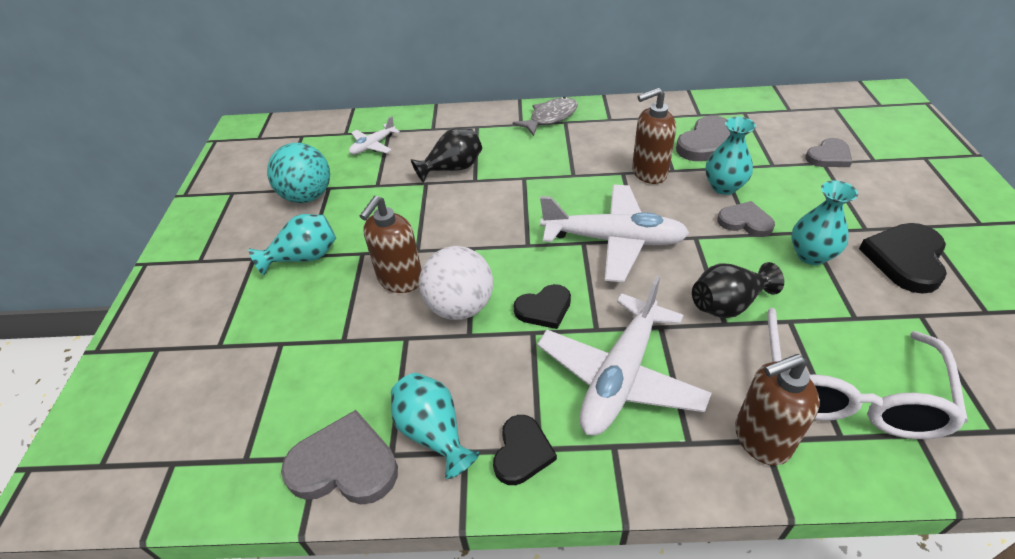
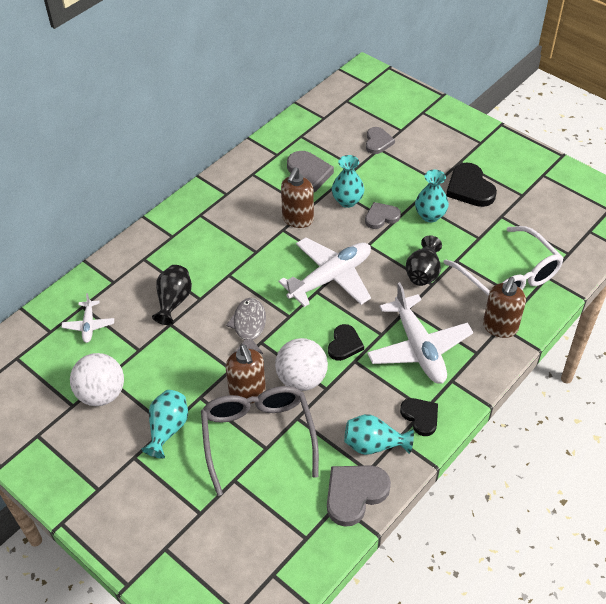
camera: 50 degrees left, 5 degrees up
turquoise ball [267,143,330,203] -> white ball [70,353,124,406]
grey fish [513,97,578,136] -> grey fish moved to [226,298,266,354]
none -> grey glasses [201,386,319,496]

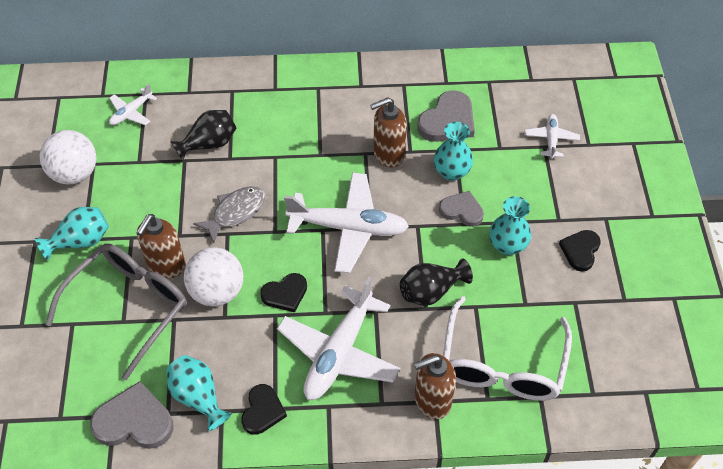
camera: 45 degrees right, 5 degrees up
grey heart [366,127,395,154] -> white plane [524,114,580,159]
black heart [446,163,497,207] -> black heart [559,230,601,271], size x0.64

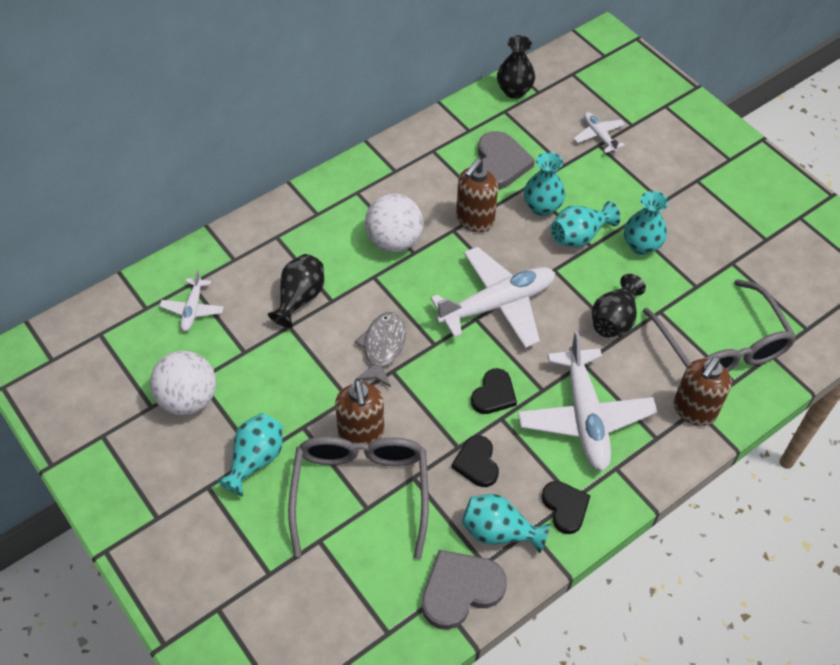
camera: 35 degrees left, 0 degrees up
white ball [184,247,243,307] -> white ball moved to [365,194,423,252]
grey heart [439,191,484,227] -> turquoise vase [551,201,620,248]
white glasses [443,296,572,401] -> grey glasses [643,279,797,372]
black heart [559,230,601,271] -> black heart moved to [452,435,499,487]
none -> black vase [497,35,535,99]

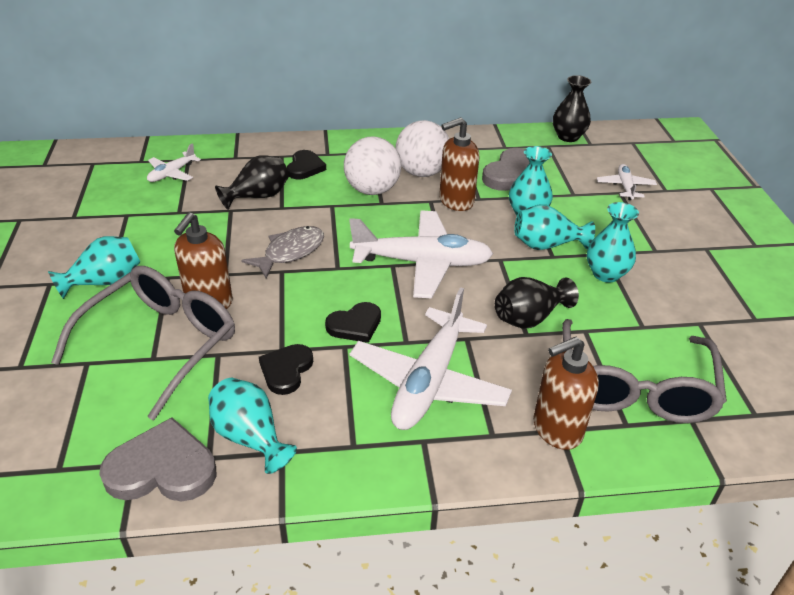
camera: 30 degrees right, 15 degrees down
white ball [150,351,216,415] -> white ball moved to [395,120,449,177]
black heart [542,481,591,534] -> black heart moved to [287,150,326,179]

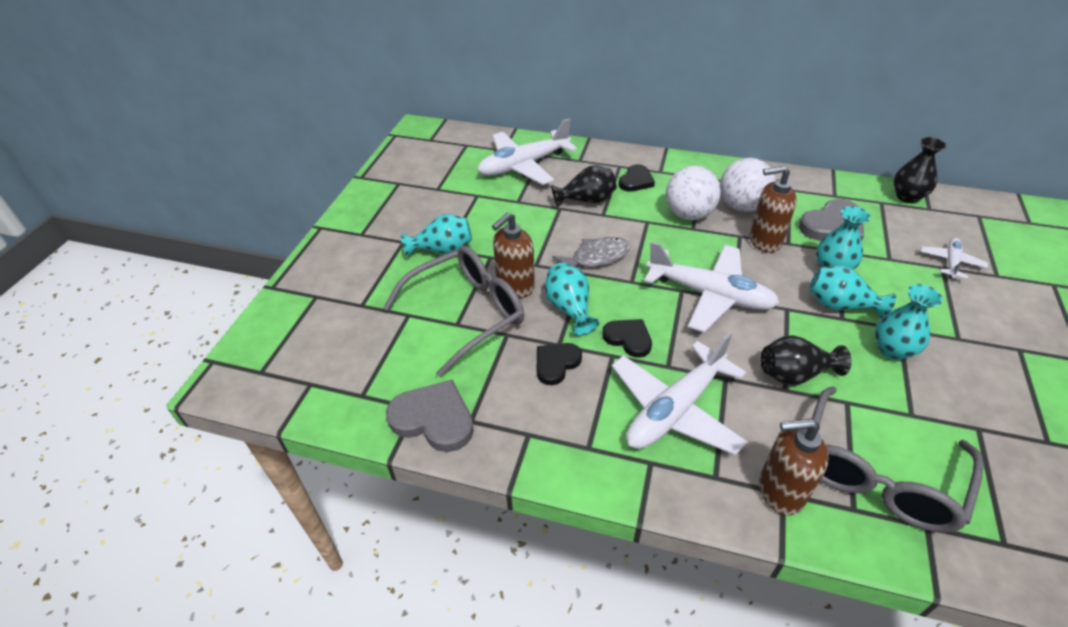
camera: 25 degrees right, 5 degrees up
white plane [147,144,201,182] -> white plane [477,118,577,185], size x2.04
turquoise vase [208,378,297,474] -> turquoise vase moved to [545,262,599,336]
black heart [325,302,381,343] -> black heart turned 135 degrees counterclockwise [602,319,652,358]

